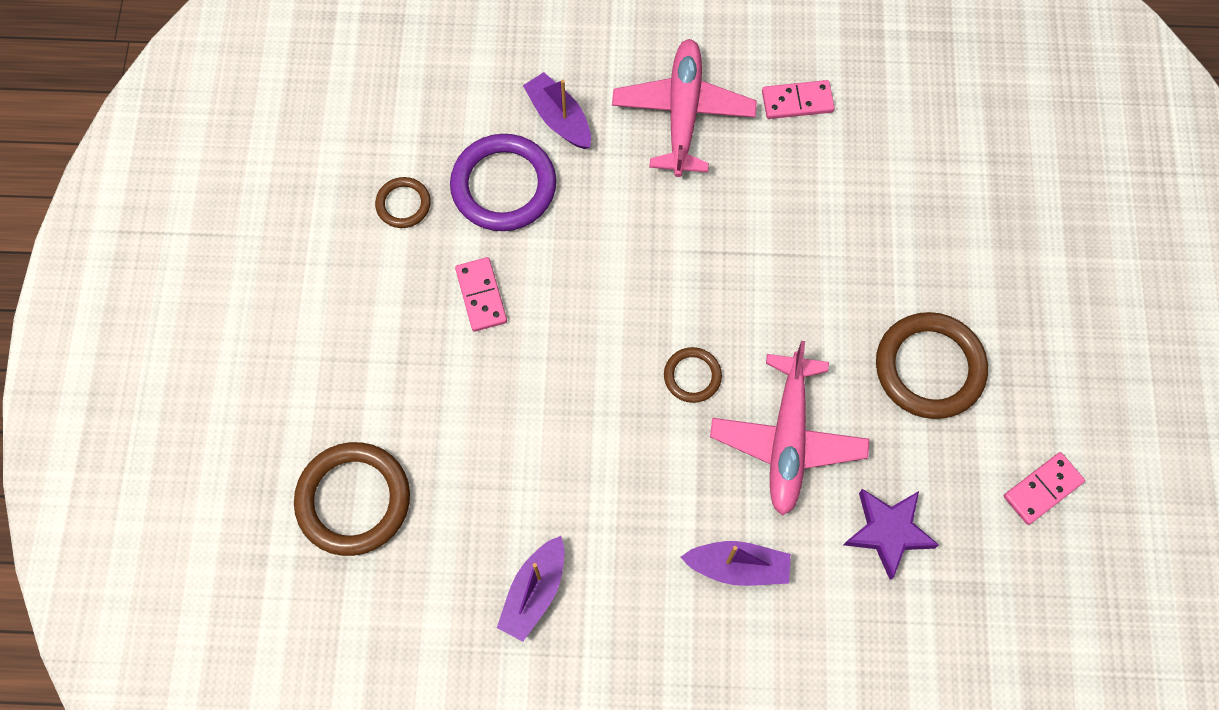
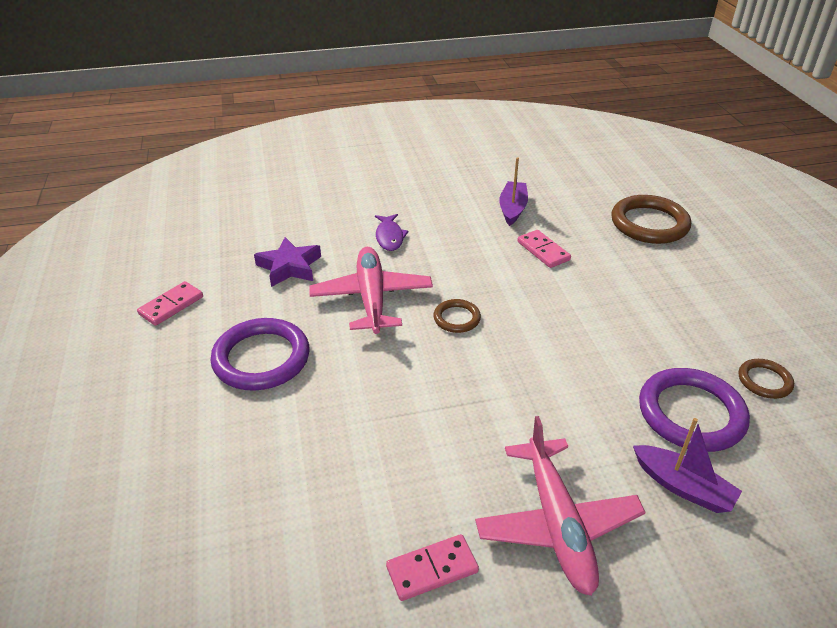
camera: 165 degrees right, 30 degrees down
pink domino [455,257,507,332] -> pink domino moved to [517,230,571,268]
purple boat [680,541,791,586] -> purple fish [375,214,409,251]
brown ring [876,312,988,419] -> purple ring [210,318,310,391]

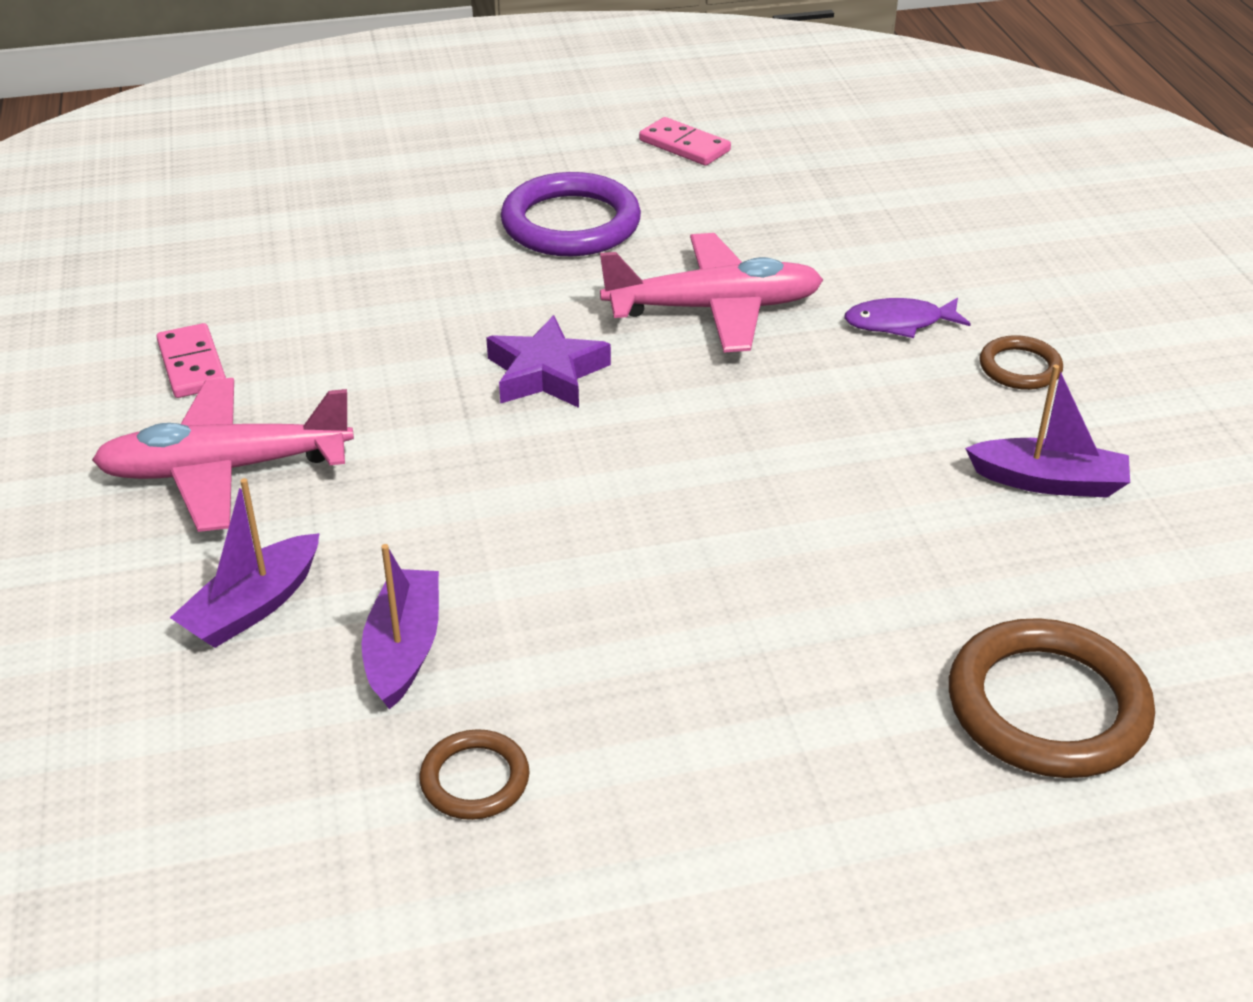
camera: 90 degrees right, 0 degrees up
purple star [254,237,321,287] -> purple star moved to [486,315,611,408]
brown ring [433,299,481,333] -> brown ring moved to [980,335,1063,390]
pink domino [517,230,571,268] -> none
purple ring [639,368,750,452] -> purple boat [362,544,439,709]

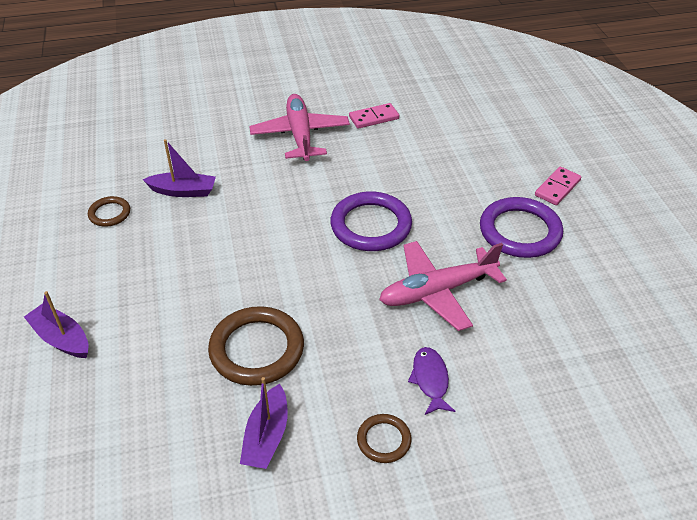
camera: 90 degrees right, 5 degrees up
purple boat [170,478,320,648] -> purple boat moved to [24,291,88,358]
purple star [486,315,611,408] -> purple ring [330,191,412,251]
pink plane [600,233,823,353] -> pink plane turned 75 degrees clockwise [379,241,507,331]
pink domino [639,117,731,166] -> pink domino moved to [535,167,581,205]
brown ring [949,618,1155,778] -> brown ring moved to [208,306,304,386]

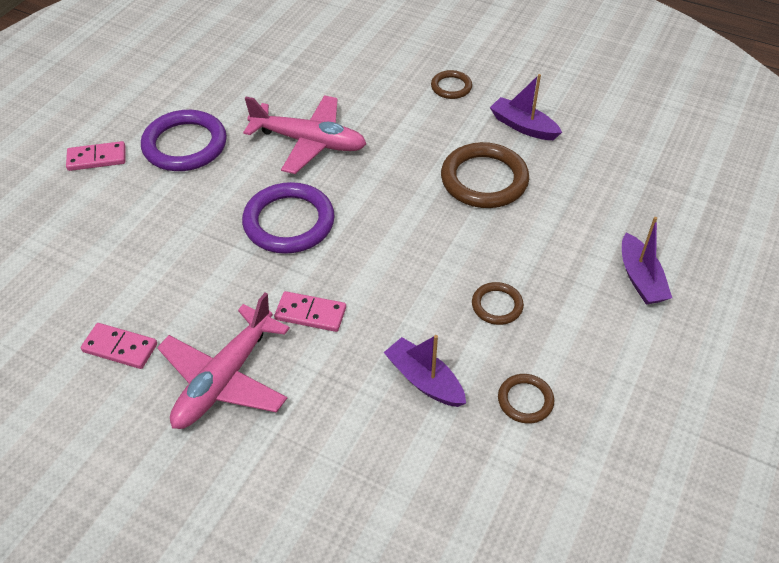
camera: 140 degrees left, 5 degrees up
purple boat [240,377,288,469] -> purple boat turned 105 degrees counterclockwise [490,74,562,140]
purple fish [408,347,455,415] -> none
none -> pink domino [274,291,346,332]
none -> brown ring [472,282,524,325]

